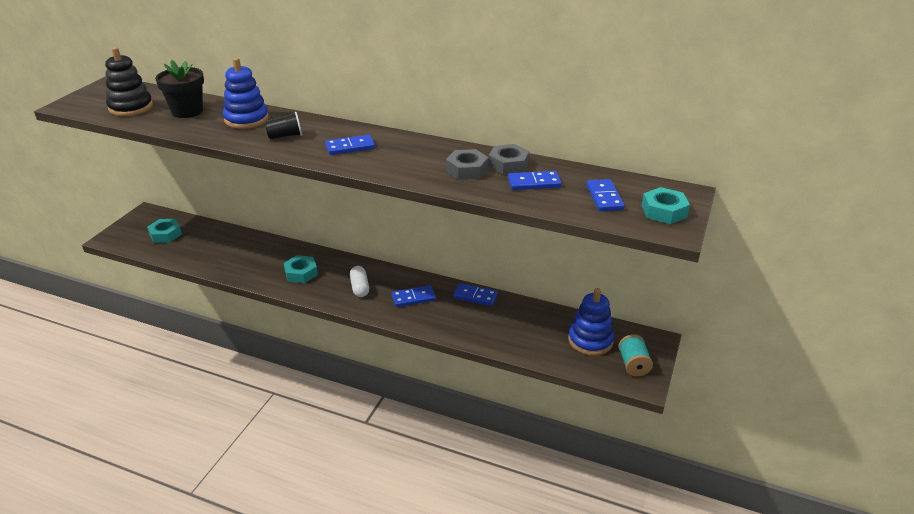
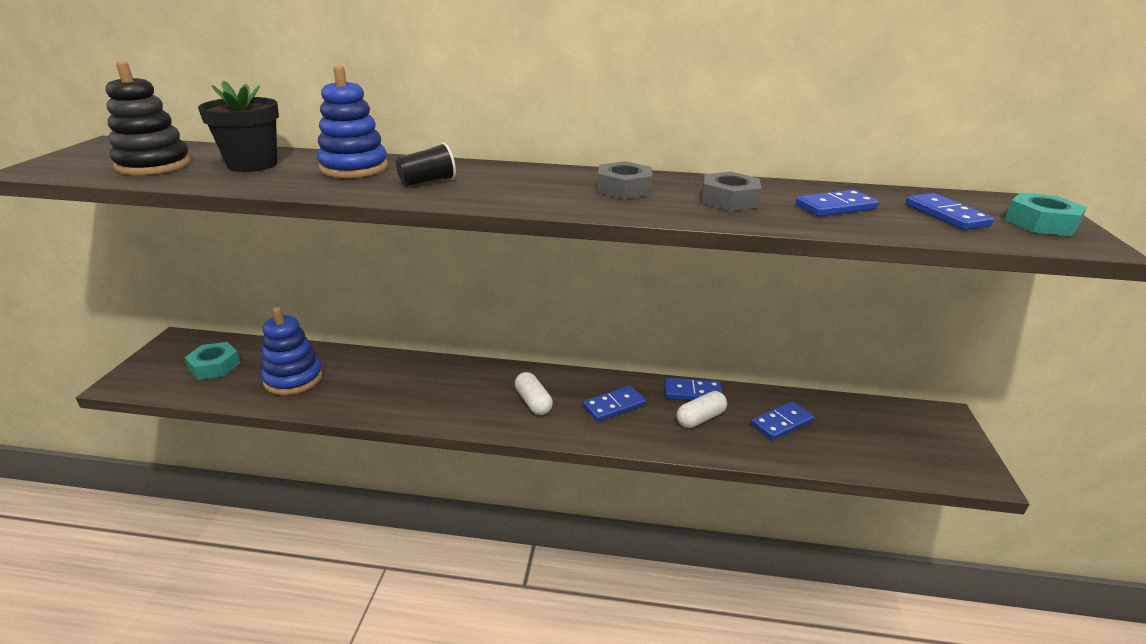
camera: 15 degrees left, 5 degrees down
turquoise nut [284,255,318,283] -> none
blue domino [325,135,375,155] -> blue domino moved to [751,401,814,440]
grey nut [488,144,529,175] -> grey nut moved to [597,161,652,199]
blue stacking toy [568,288,614,356] -> blue stacking toy moved to [261,307,323,395]
turquoise spool [618,334,653,376] -> none
none -> white capsule [677,391,727,428]

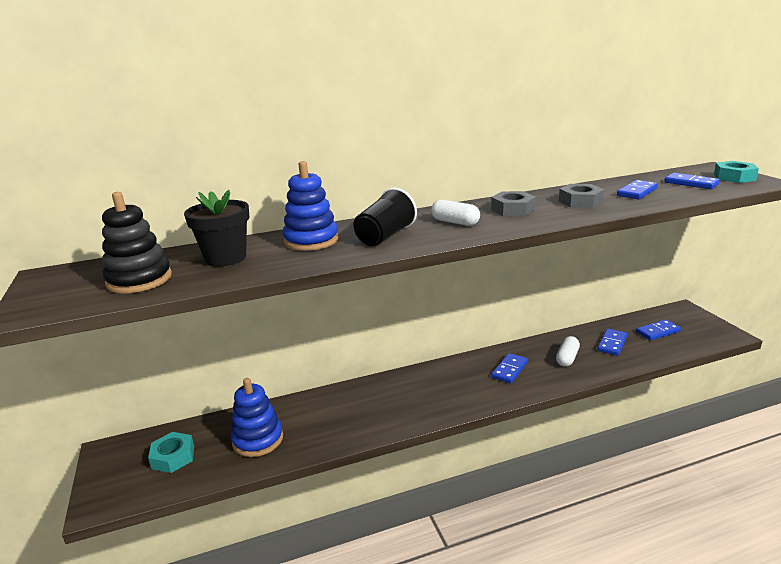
camera: 25 degrees left, 5 degrees down
black cup [396,142,456,186] -> black cup [353,187,417,246], size x1.52
white capsule [515,372,553,415] -> white capsule moved to [431,200,480,226]
blue domino [665,378,723,400] -> blue domino moved to [636,319,681,341]

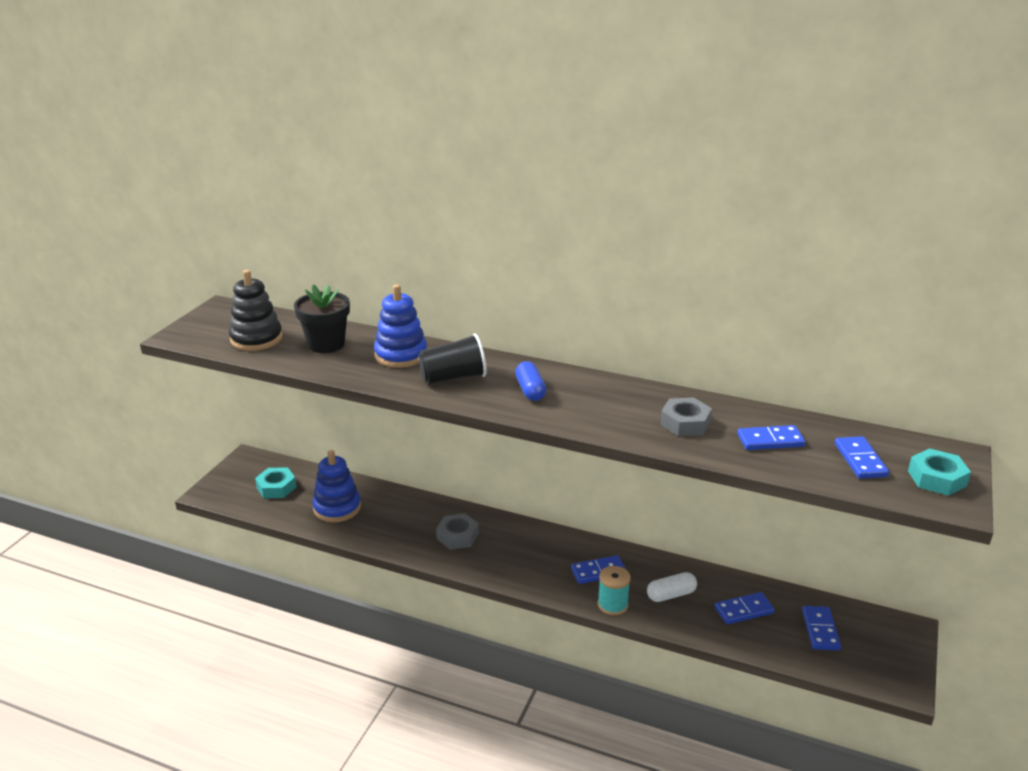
camera: 40 degrees right, 5 degrees up
white capsule [431,200,480,226] -> blue capsule [515,361,546,401]
grey nut [491,191,536,216] -> grey nut moved to [436,513,479,550]
blue domino [636,319,681,341] -> blue domino turned 75 degrees clockwise [802,606,841,650]
none -> turquoise spool [598,566,631,615]

